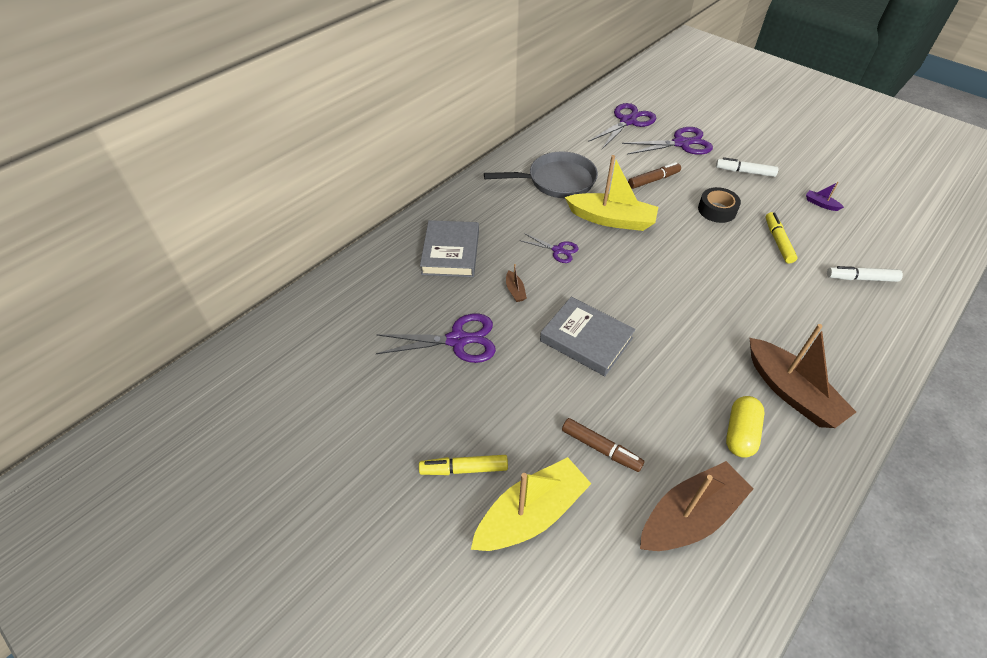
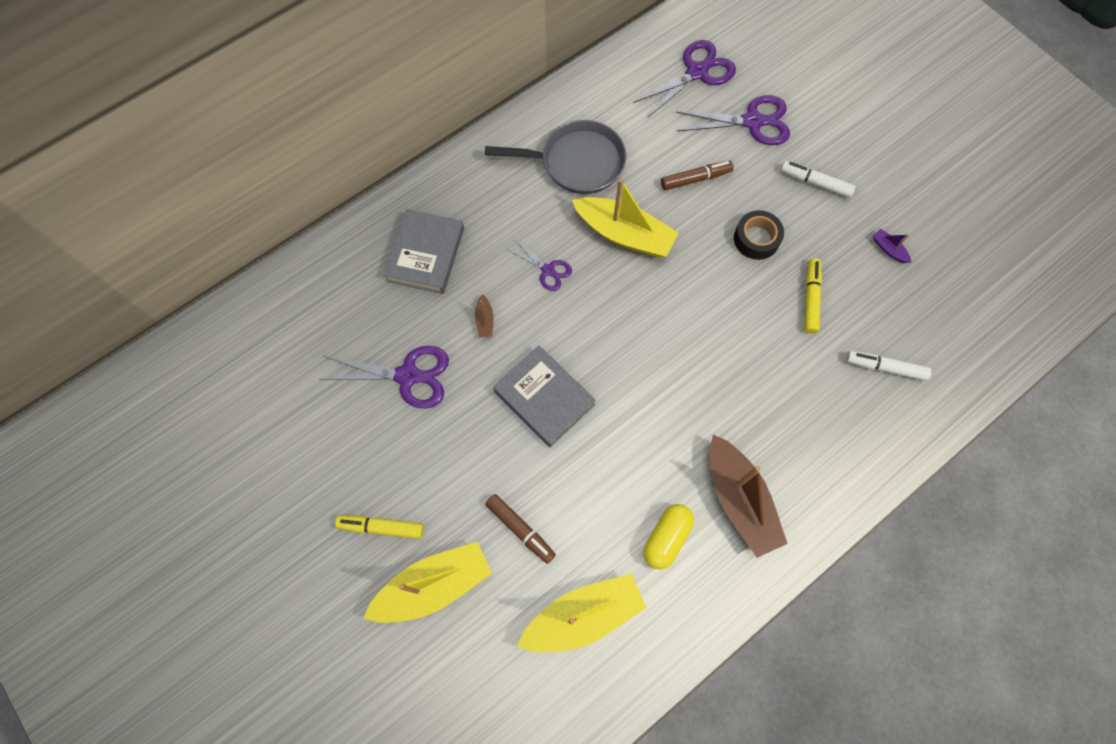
camera: 10 degrees right, 20 degrees up
brown boat [640,461,754,551] -> yellow boat [517,574,647,653]

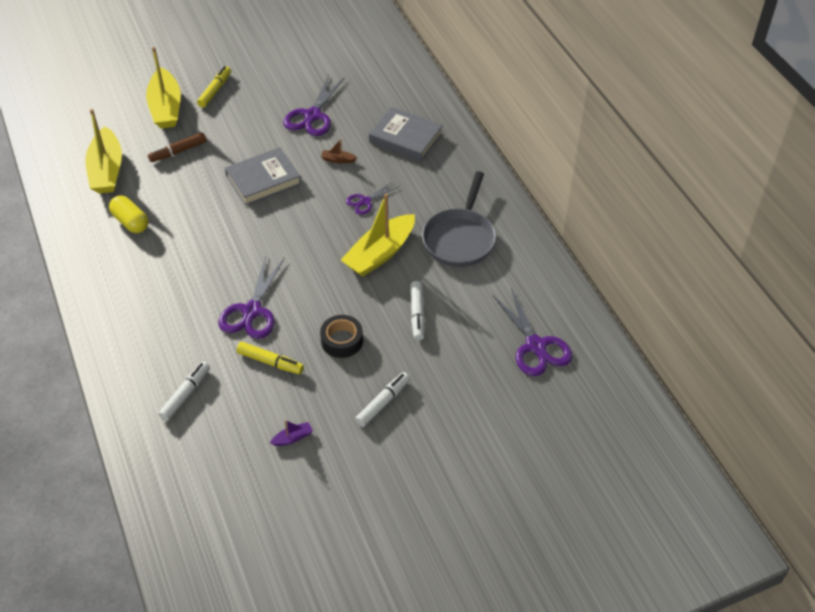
camera: 105 degrees right, 20 degrees down
brown marker [661,161,734,190] -> white marker [410,281,425,340]
purple scissors [676,95,790,145] -> purple scissors moved to [219,256,285,339]
brown boat [709,435,788,558] -> none

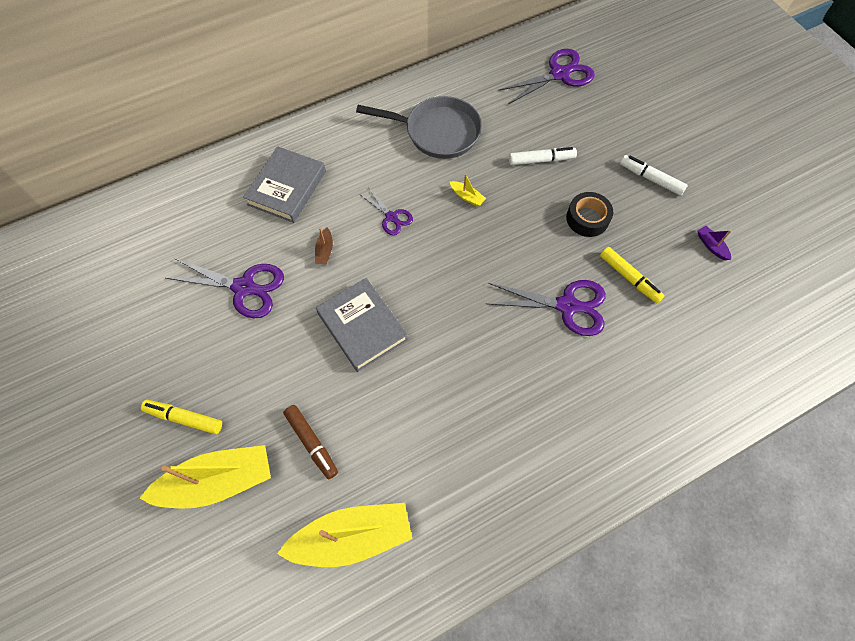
camera: 95 degrees left, 15 degrees up
yellow capsule [109,195,149,233] -> none
white marker [158,361,210,421] -> none
yellow marker [236,342,304,374] -> yellow marker turned 120 degrees clockwise [600,247,665,303]
yellow boat [341,194,415,277] -> yellow boat [450,174,486,206], size x0.41

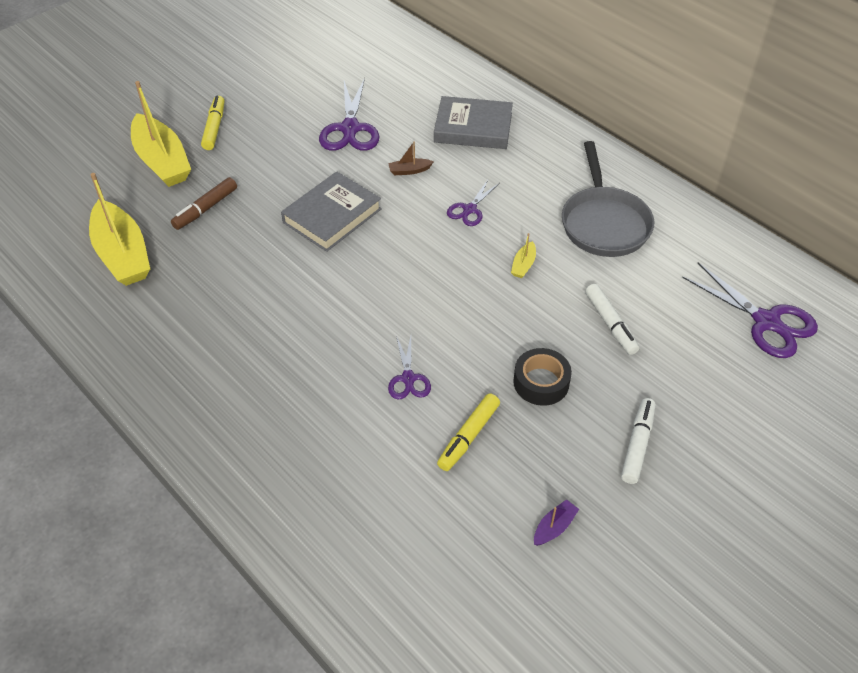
camera: 75 degrees right, 15 degrees down
purple scissors [487,280,606,336] -> purple scissors [388,336,431,399], size x0.57

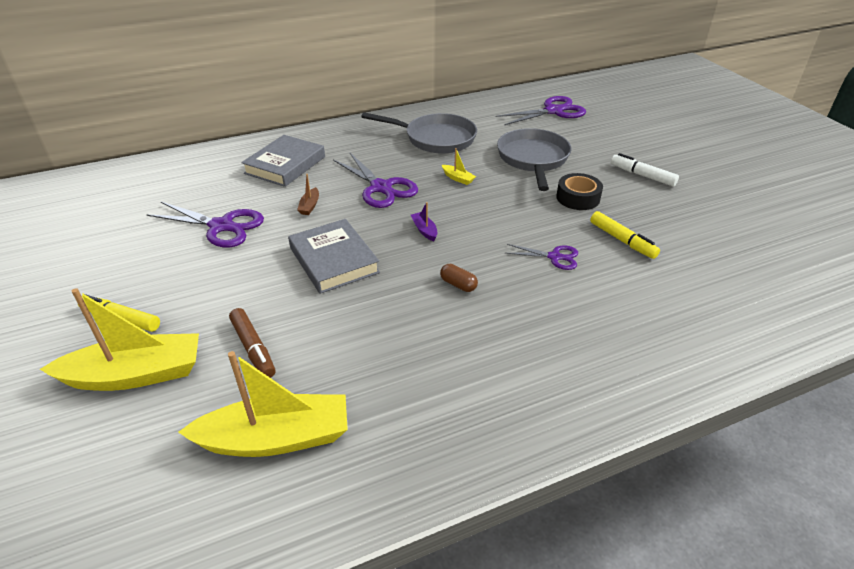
camera: 70 degrees left, 10 degrees down
purple scissors [447,180,500,226] -> purple scissors [333,153,418,208], size x1.77
purple boat [534,499,579,546] -> purple boat moved to [411,202,437,241]
white marker [585,284,640,355] -> grey pan [497,128,572,191]
none -> brown capsule [440,264,478,292]

